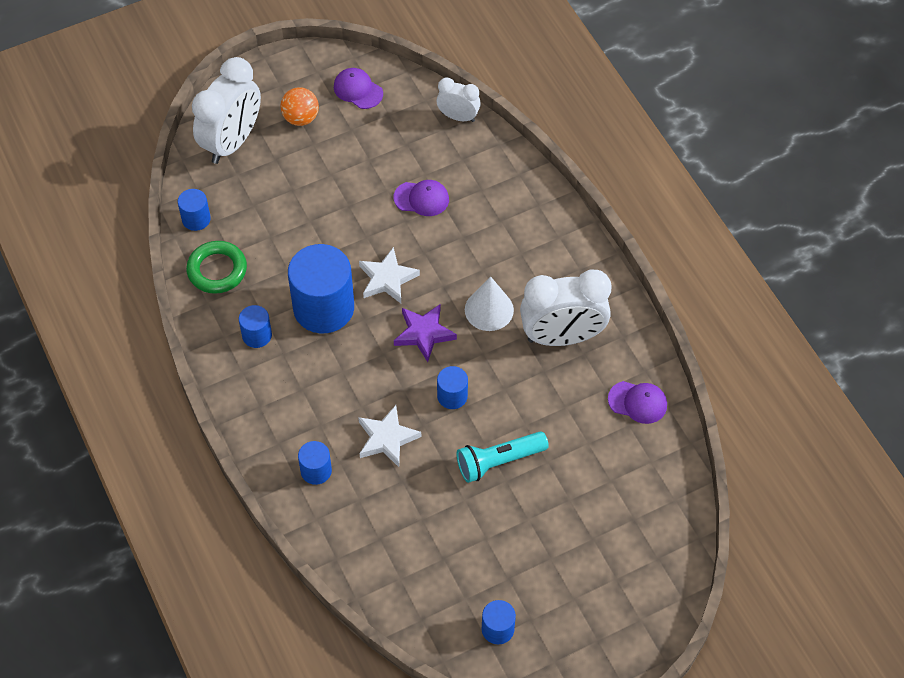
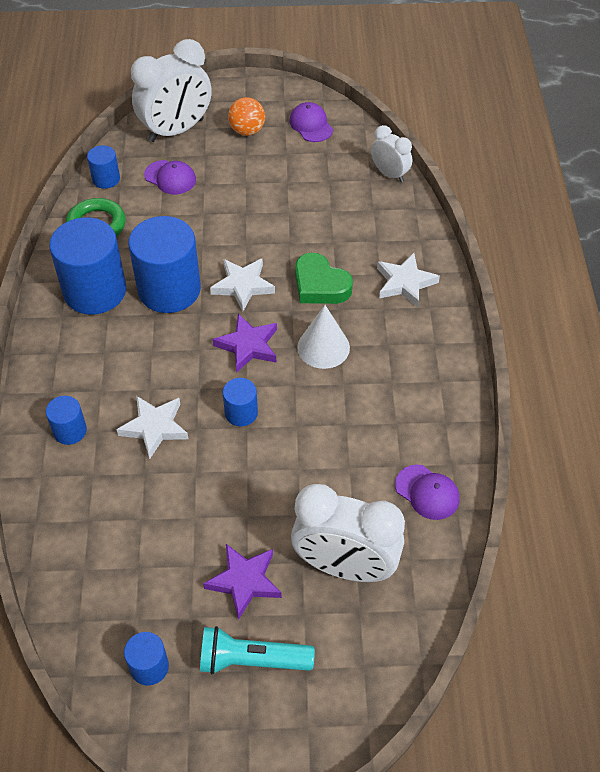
camera: 25 degrees right, 5 degrees down
blue cylinder [239,305,272,348] -> blue cylinder [49,217,126,315], size x2.07
purple cap [394,180,449,216] -> purple cap moved to [144,160,196,195]
turquoise flashlight [457,431,549,483] -> turquoise flashlight moved to [200,626,315,674]
white clock [520,269,611,346] -> white clock moved to [291,484,405,582]
none -> purple star [203,544,282,620]
none -> green heart [295,253,353,304]
none -> white star [377,253,440,307]

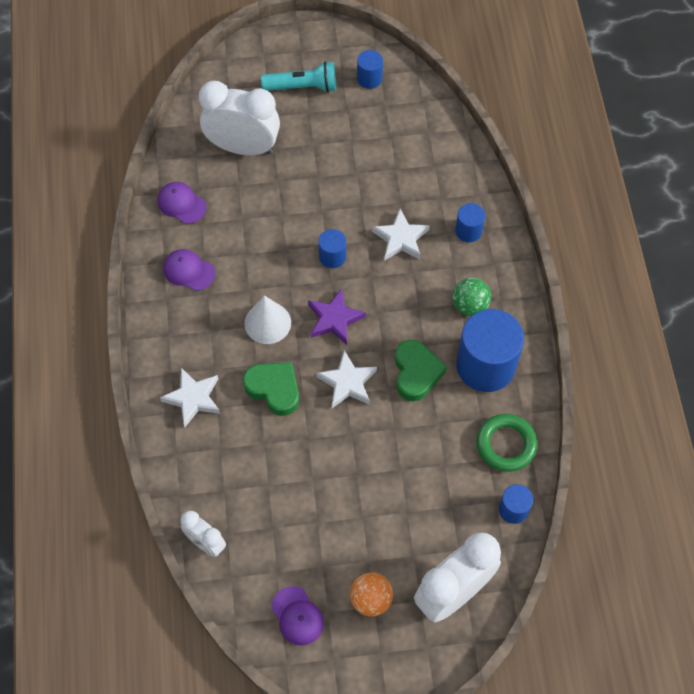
camera: 175 degrees right, 10 degrees up
blue cylinder [128,216,201,313] -> green heart [395,340,447,401]
purple cap [144,160,196,195] -> purple cap moved to [163,249,215,291]
purple star [203,544,282,620] -> none
none -> green ball [452,277,491,316]

